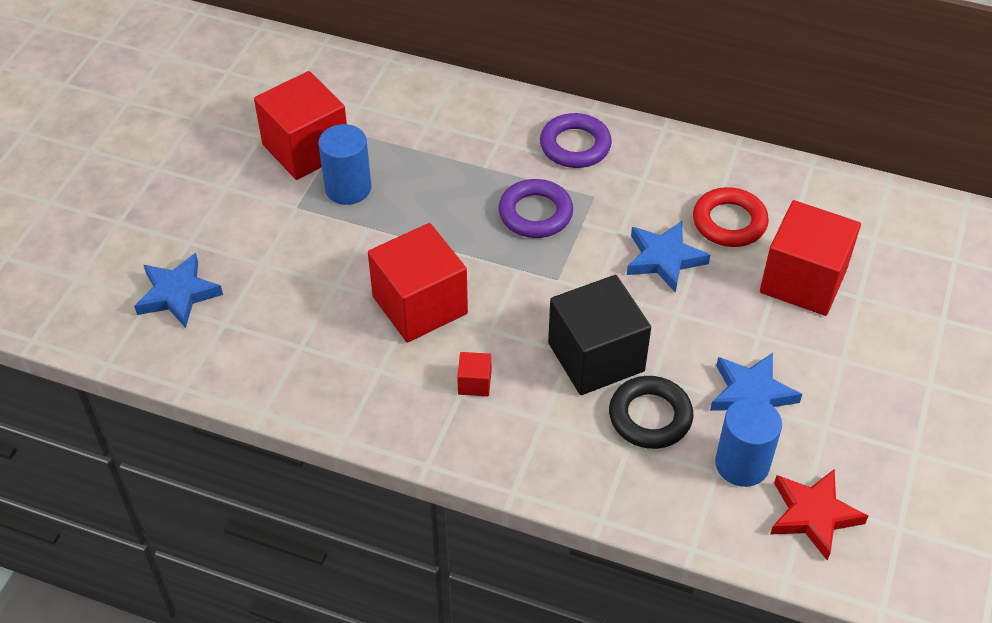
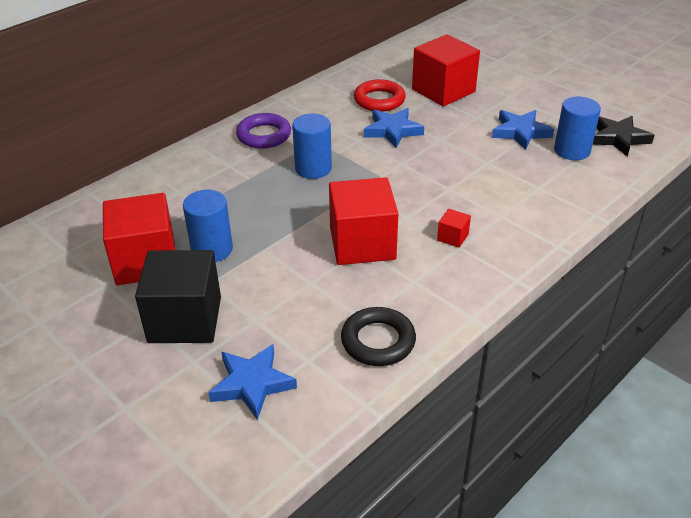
camera: 65 degrees left, 10 degrees down
purple ring [498,179,573,238] -> blue cylinder [292,114,332,179]
black cube [548,275,651,395] -> black cube moved to [135,250,221,343]
black ring [609,376,693,449] -> black ring moved to [341,307,416,366]
red star [770,469,868,560] -> black star [593,116,654,157]

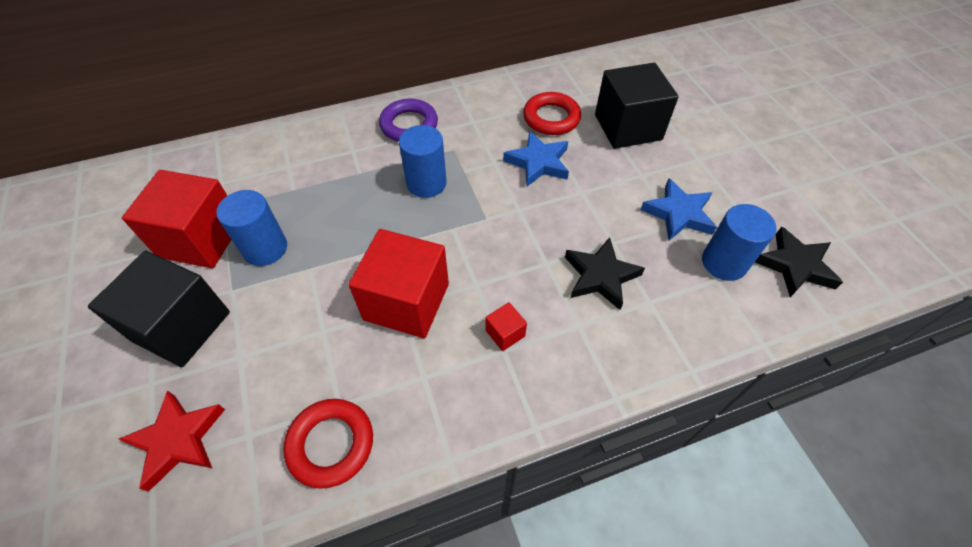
camera: 25 degrees right, 15 degrees up
blue star [208,344,297,420] -> red star [119,390,225,492]
black ring [341,307,416,366] -> red ring [283,399,373,489]
red cube [412,35,480,107] -> black cube [595,63,679,149]
none -> black star [565,237,645,310]

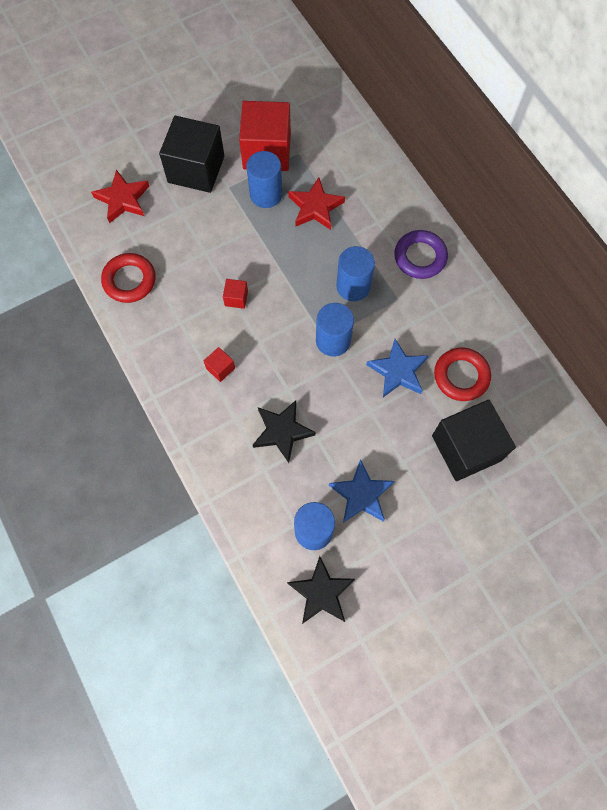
camera: 80 degrees right, 15 degrees up
red cube [348,229,449,338] -> red cube [223,279,248,309], size x0.42
none -> red star [288,177,345,230]
none -> blue cylinder [316,303,354,356]

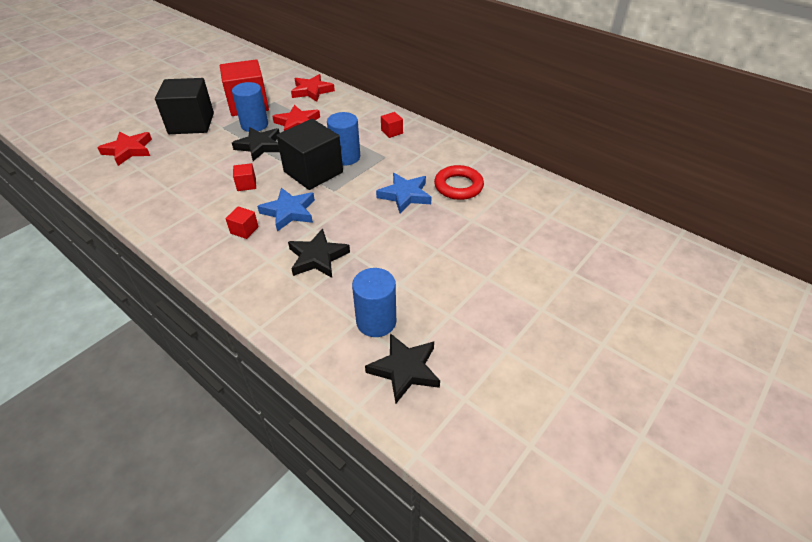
camera: 20 degrees left, 25 degrees down
red ring [101,253,156,303] -> none
blue cylinder [316,303,354,356] -> none
blue star [329,459,394,523] -> blue star moved to [257,188,315,232]
purple ring [394,230,448,279] -> red cube [381,112,403,138]
black cube [432,400,516,481] -> black cube moved to [276,119,343,190]
none -> black star [232,127,280,161]
none -> red star [291,74,335,102]

